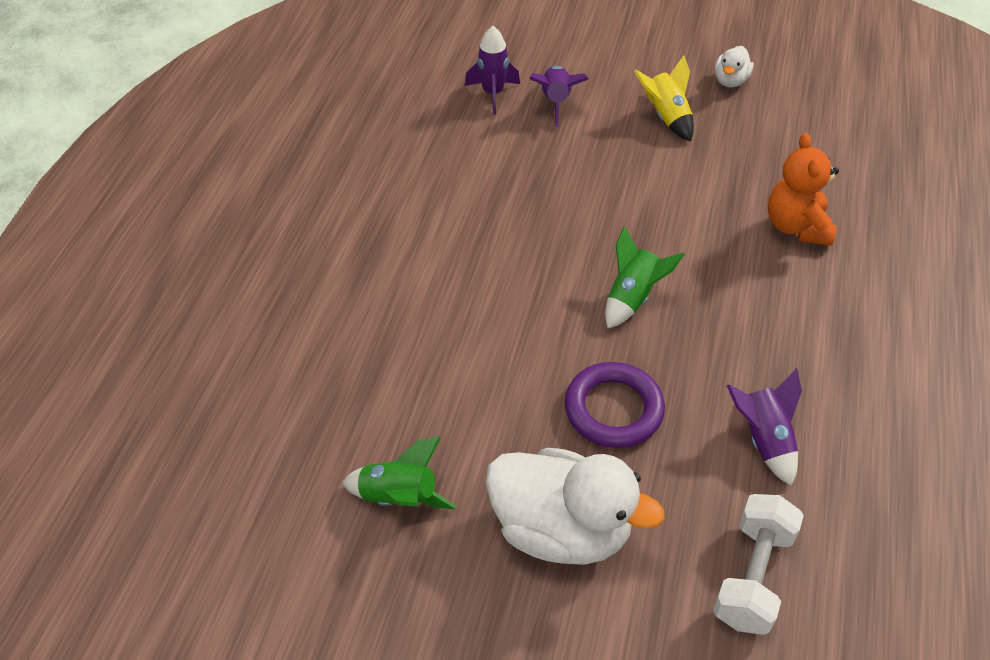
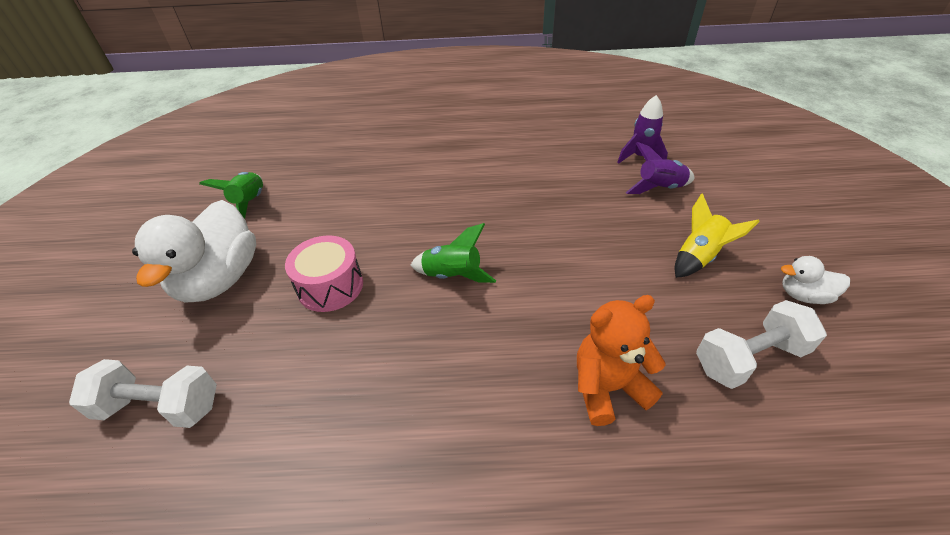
camera: 75 degrees right, 5 degrees down
purple ring [564,362,665,448] -> pink drum [285,235,363,312]
purple rocket [727,368,802,486] -> none
none -> white dumbbell [696,300,827,389]

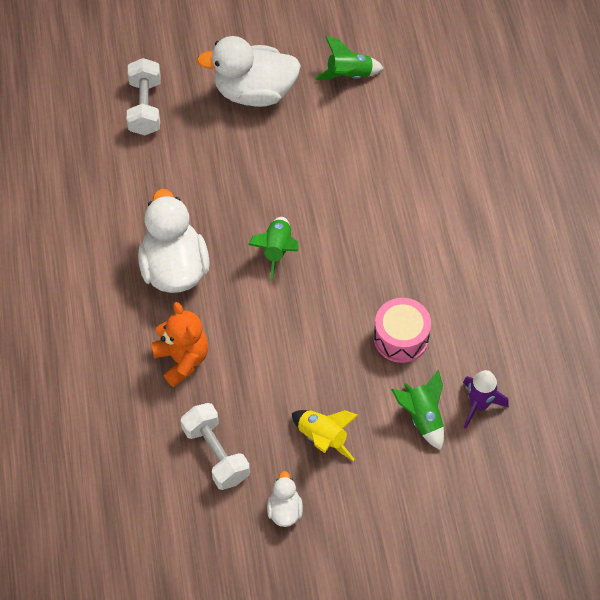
camera: 80 degrees right, 15 degrees up
pink drum [285,235,363,312] -> pink drum moved to [374,298,431,363]
purple rocket [626,142,694,194] -> green rocket [391,370,444,450]
none -> white duck [138,189,210,293]

